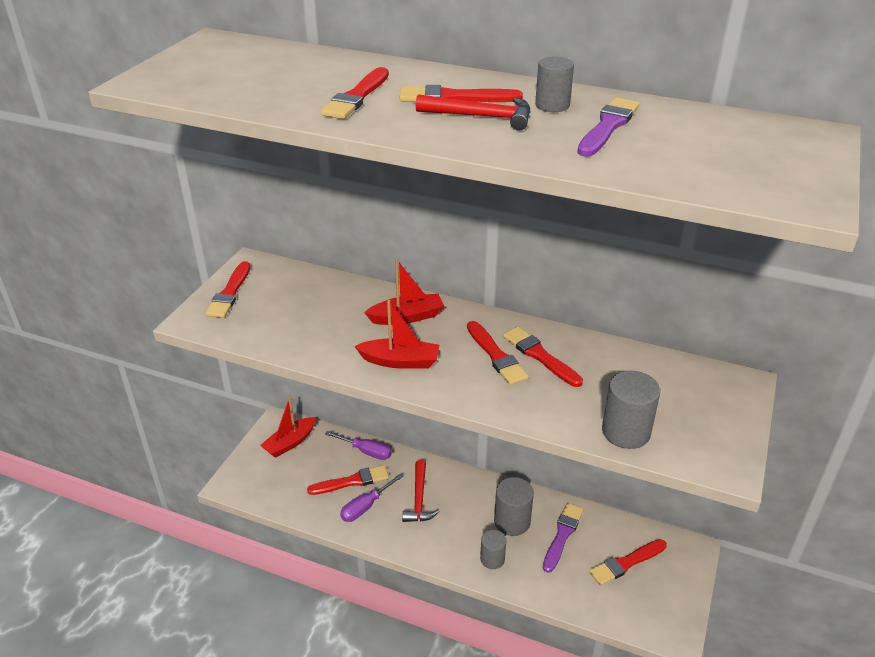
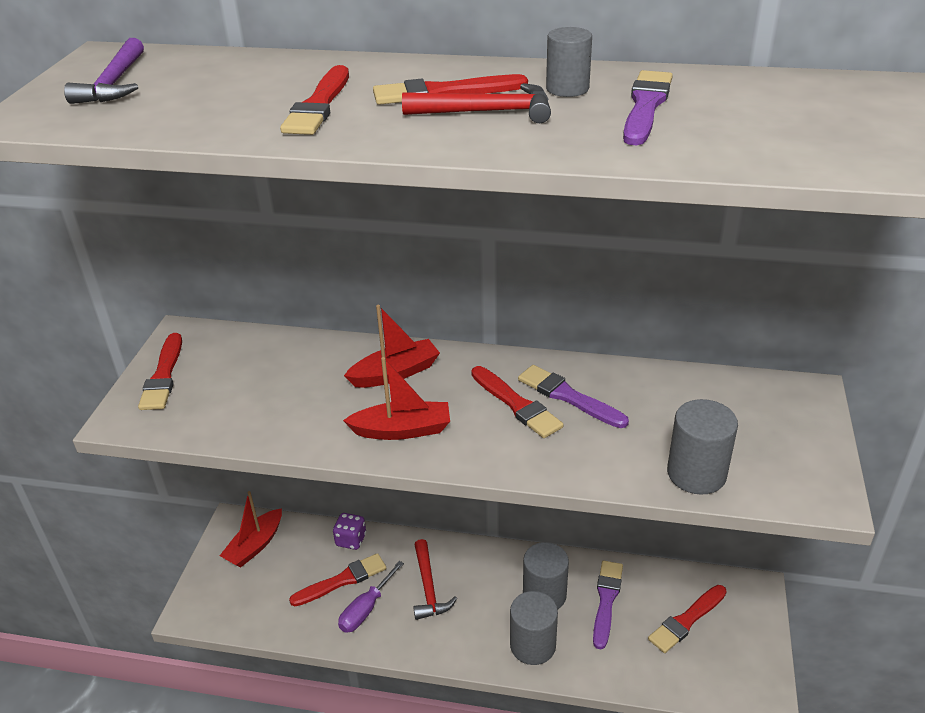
camera: 10 degrees left, 0 degrees up
purple screwdriver [325,431,392,460] -> purple dice [333,513,366,550]
grey cylinder [480,530,506,569] -> grey cylinder [510,591,558,665], size x1.55
red brush [503,327,583,387] -> purple brush [518,365,629,428]
none -> purple hammer [64,38,144,104]

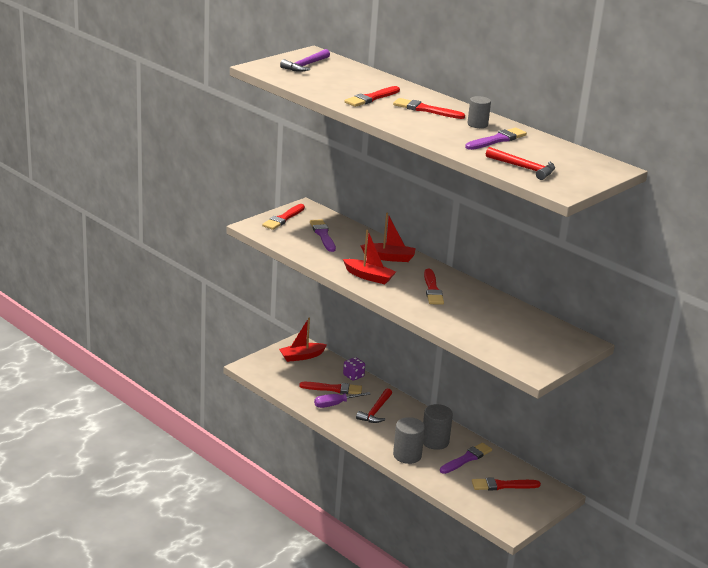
camera: 30 degrees right, 10 degrees down
red hammer [402,83,551,123] -> red hammer moved to [486,147,555,180]
purple brush [518,365,629,428] -> purple brush moved to [310,219,336,252]
grey cylinder [667,399,738,495] -> none

